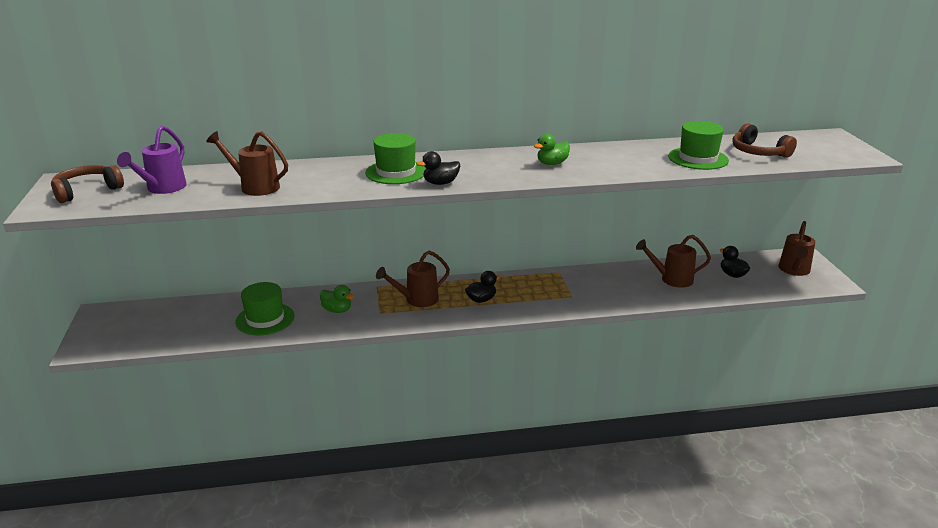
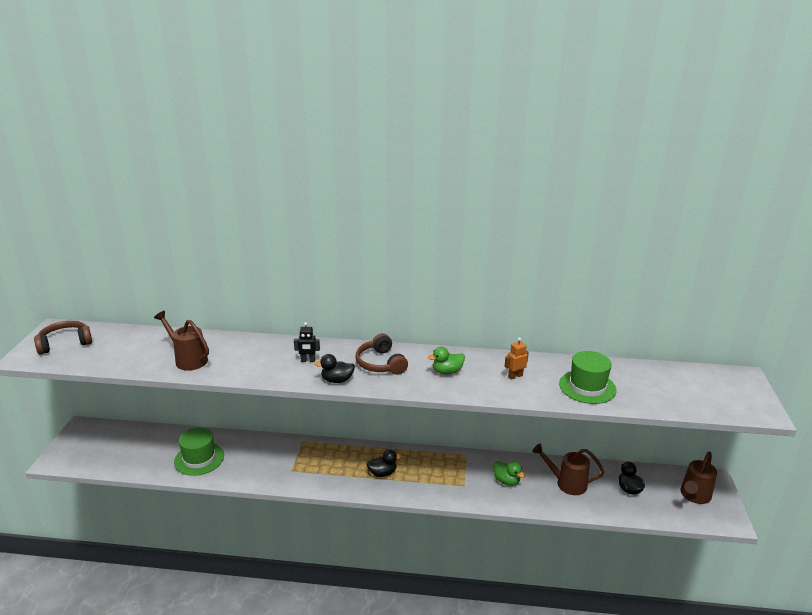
camera: 15 degrees right, 0 degrees up
purple watering can [117,125,187,194] -> none
green duck [320,285,354,313] -> green duck moved to [493,461,525,486]
green hat [365,133,426,184] -> black robot [294,322,320,362]
brown watering can [376,251,450,307] -> none
brown headphones [732,123,797,158] -> brown headphones moved to [355,333,408,375]
none -> orange robot [504,338,529,380]

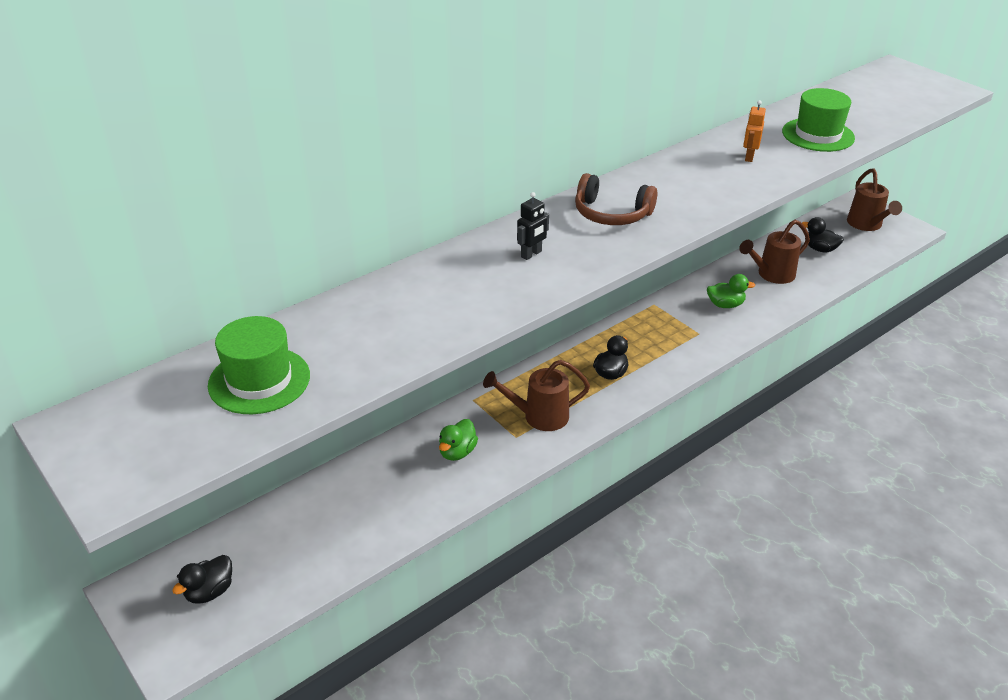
camera: 45 degrees left, 10 degrees up
brown headphones [34,321,92,355] -> none
brown watering can [154,311,209,371] -> brown watering can moved to [483,360,590,431]
green hat [174,427,224,476] -> green hat moved to [208,316,310,414]
black duck [315,354,355,383] -> black duck moved to [172,555,232,604]
green duck [428,347,465,374] -> green duck moved to [439,419,478,461]

